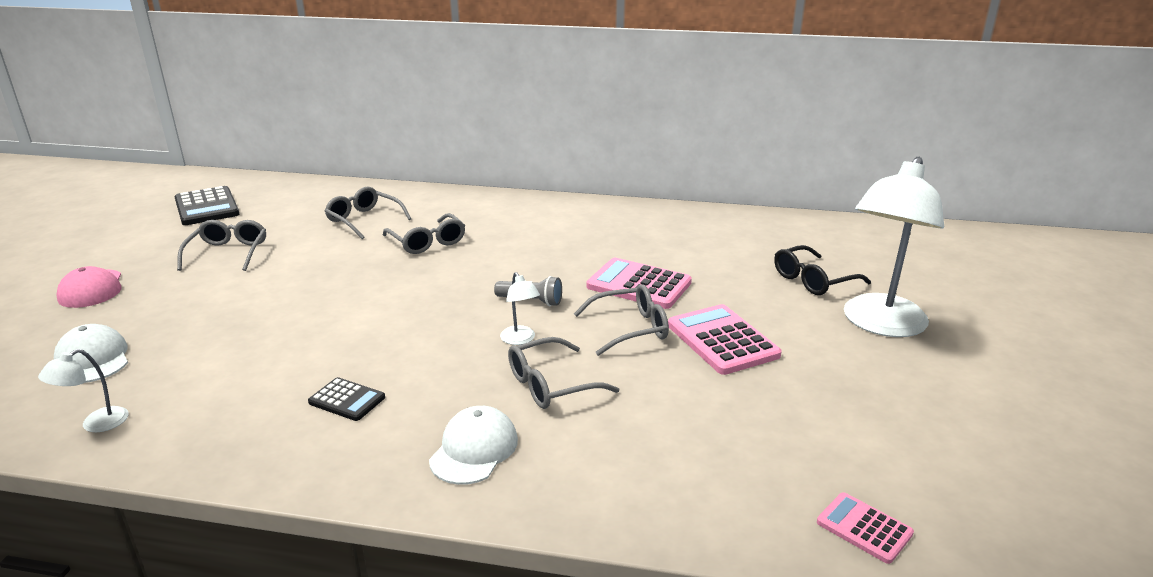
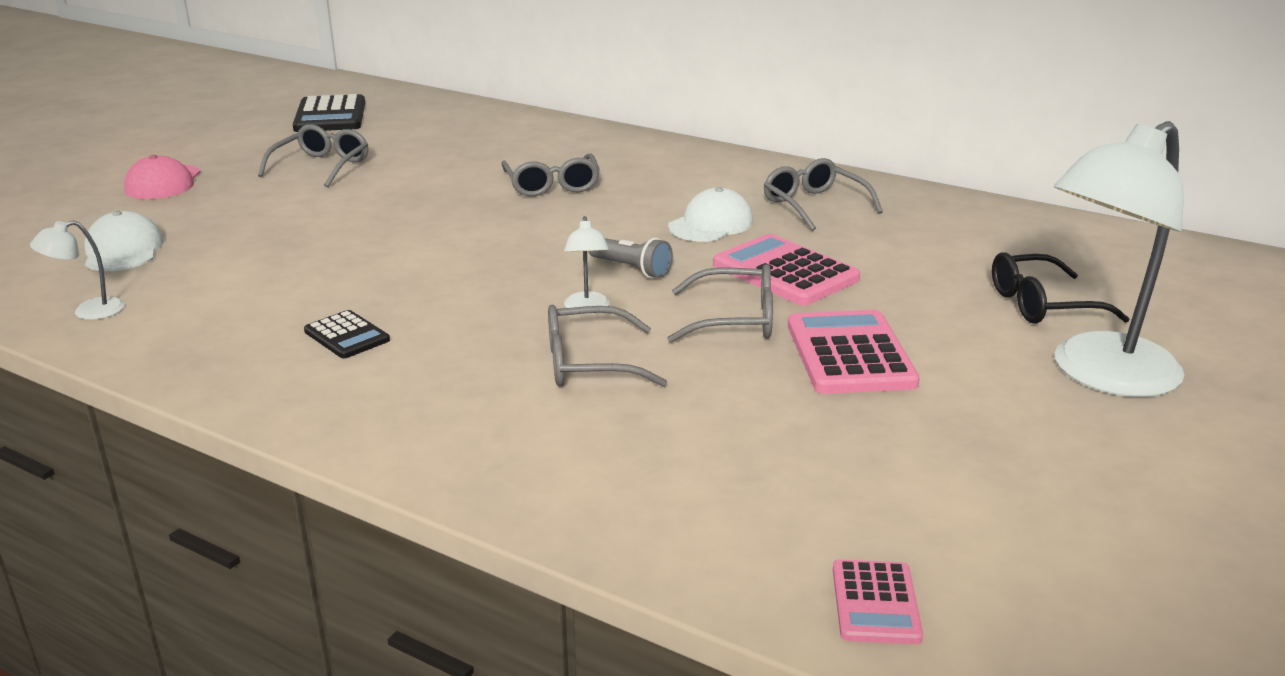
camera: 20 degrees right, 0 degrees up
grey glasses [325,187,411,239] -> grey glasses moved to [764,158,883,231]
white cap [429,406,518,485] -> white cap moved to [668,187,753,242]
pink calculator [817,492,914,564] -> pink calculator turned 150 degrees counterclockwise [833,559,923,644]

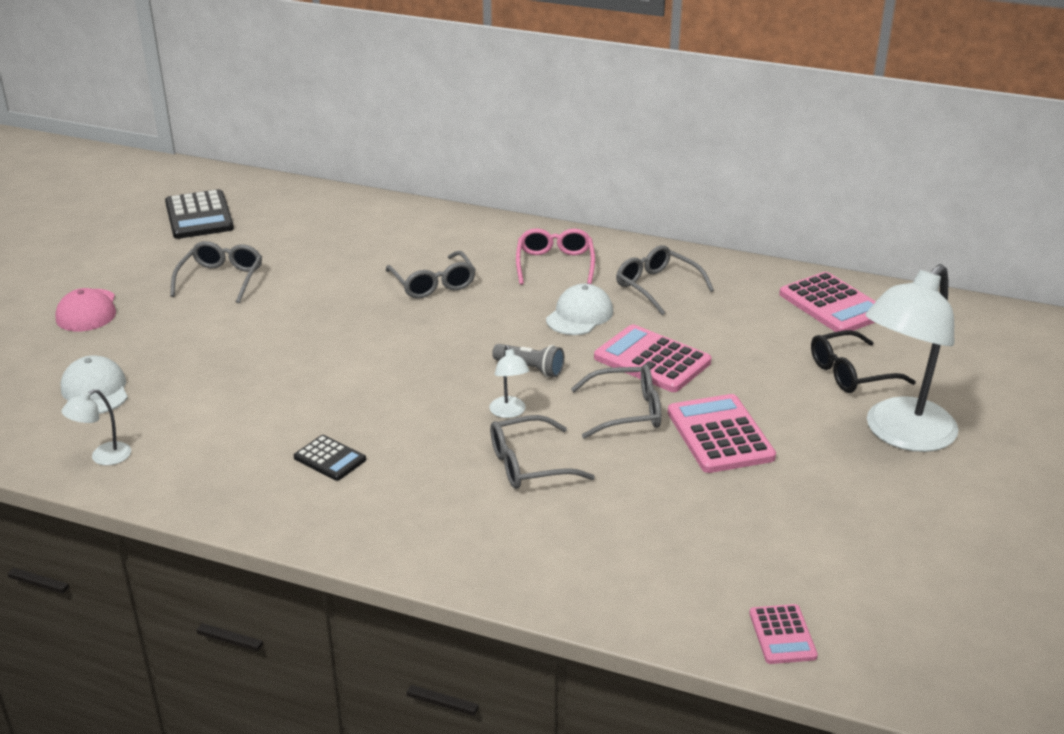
camera: 10 degrees left, 5 degrees up
none -> pink glasses [516,228,595,285]
none -> pink calculator [779,272,876,332]

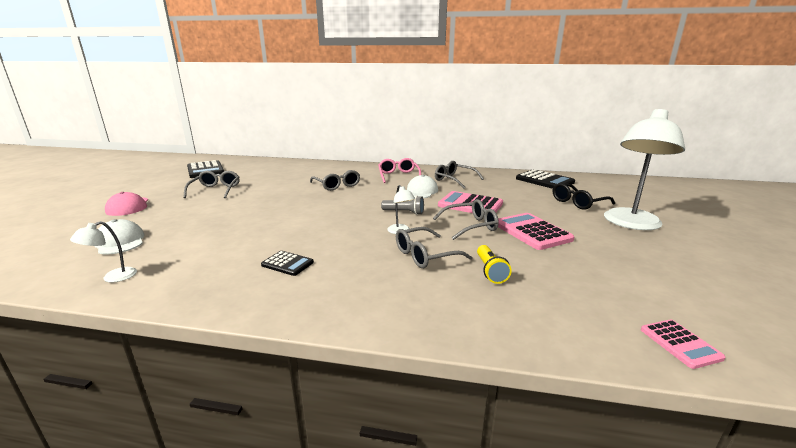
camera: 10 degrees left, 10 degrees down
pink calculator [779,272,876,332] -> black calculator [516,169,575,189]
none -> yellow flashlight [477,245,512,284]

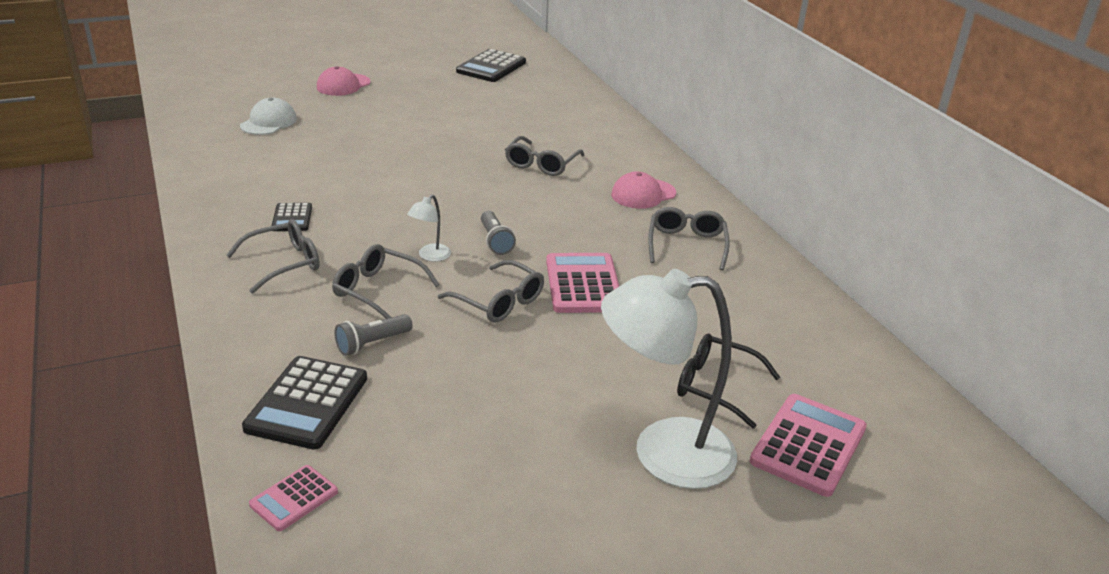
camera: 55 degrees right, 10 degrees up
white lamp [70,221,137,283] -> none
grey glasses [183,171,239,198] -> grey glasses moved to [226,219,320,293]
pink glasses [378,158,421,183] -> pink cap [611,171,676,209]
white cap [407,175,438,198] -> none
yellow flashlight [477,245,512,284] -> grey flashlight [334,314,413,356]
pink calculator [498,213,575,250] -> pink calculator moved to [750,394,867,497]
black calculator [516,169,575,189] -> black calculator moved to [242,356,367,450]

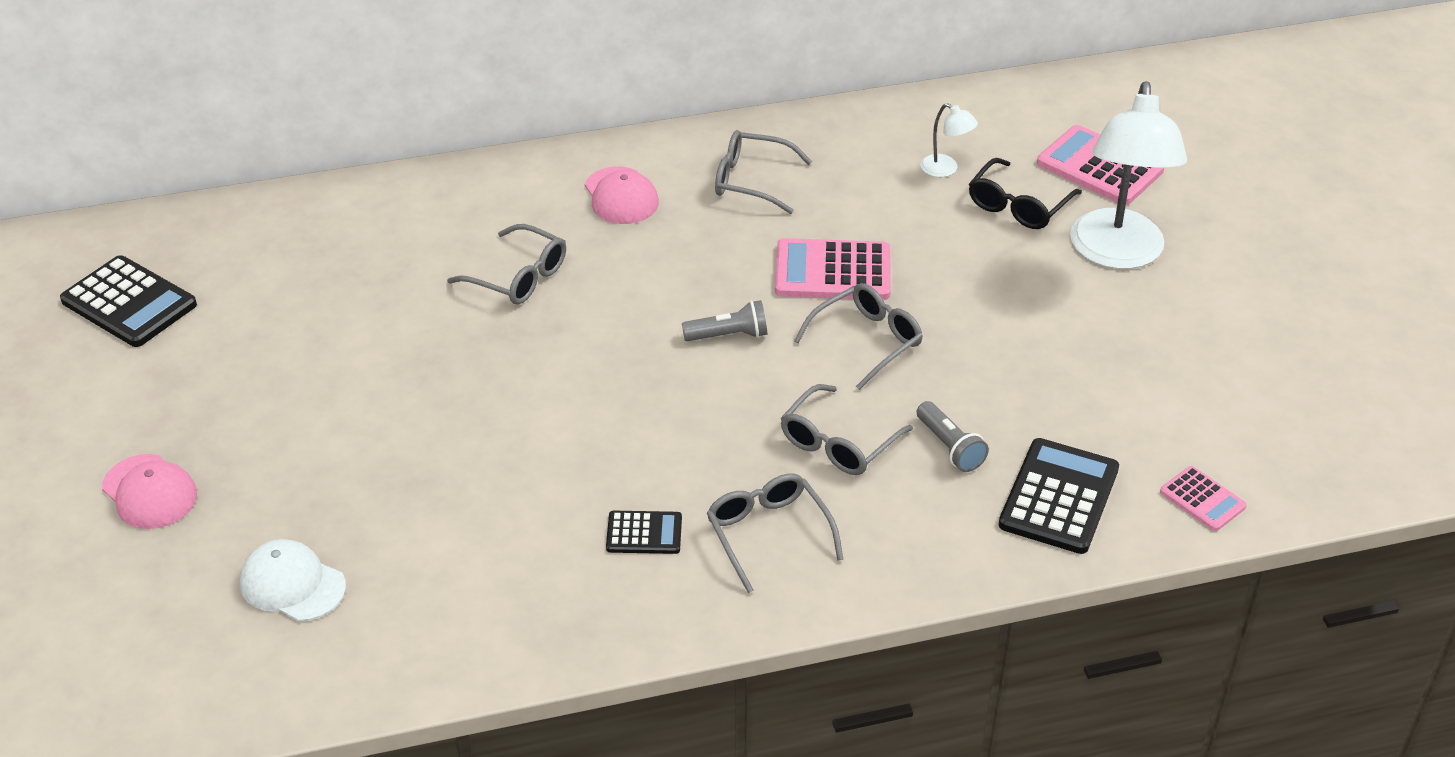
camera: 80 degrees left, 10 degrees up
black calculator [242,356,367,450] -> black calculator turned 90 degrees counterclockwise [999,438,1119,554]
white lamp [407,195,451,262] -> white lamp moved to [920,103,978,177]

